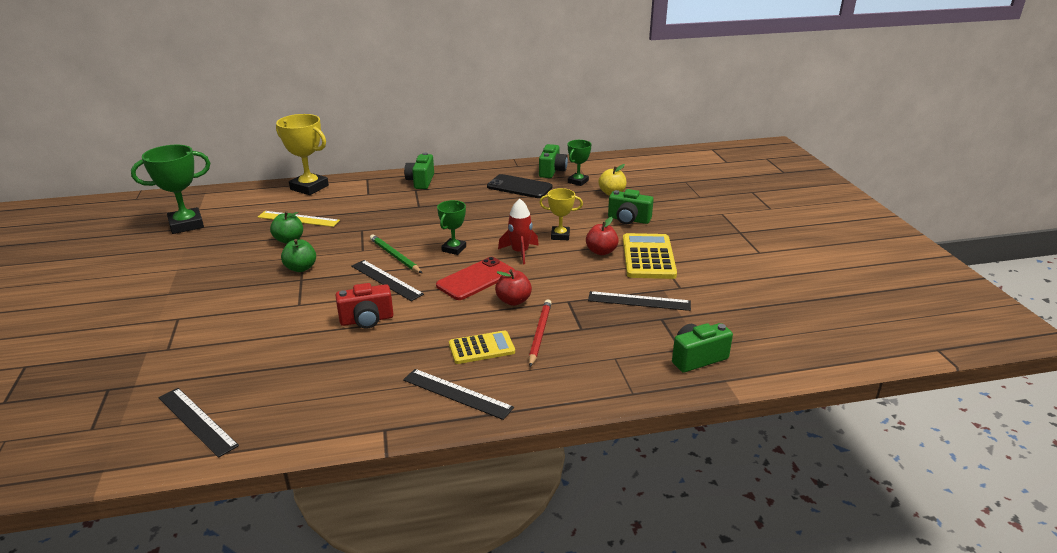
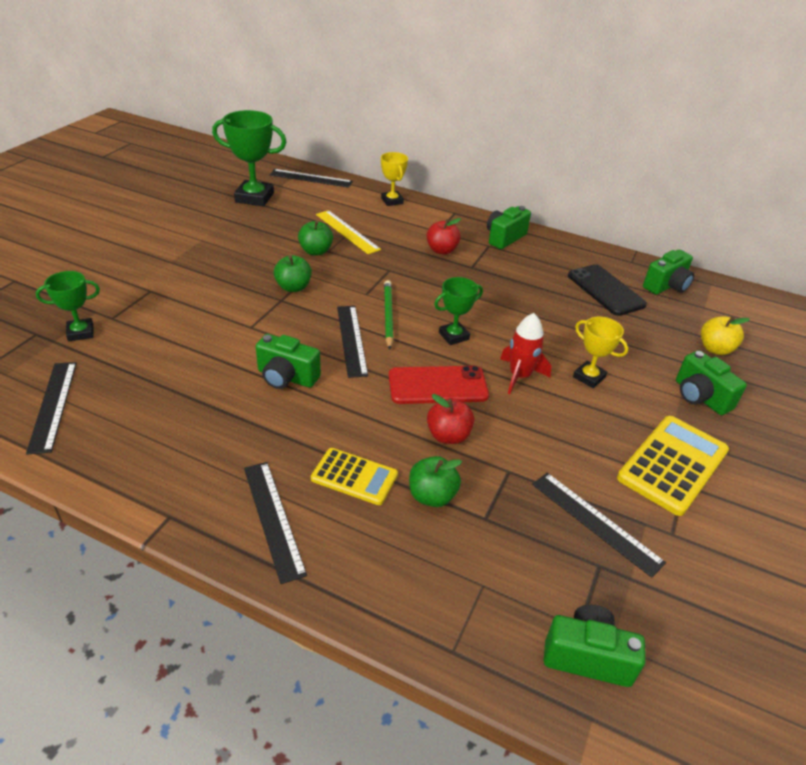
camera: 35 degrees right, 10 degrees up
yellow trophy [276,114,329,195] -> yellow trophy [381,152,408,206], size x0.58
red camera [335,283,394,329] -> green camera [256,334,321,389]
red pencil [529,299,551,367] -> green apple [409,456,462,507]
green trophy [568,140,592,186] -> green trophy moved to [36,271,100,341]
red apple [586,217,619,255] -> red apple moved to [426,218,461,254]
none -> black ruler [270,169,353,188]

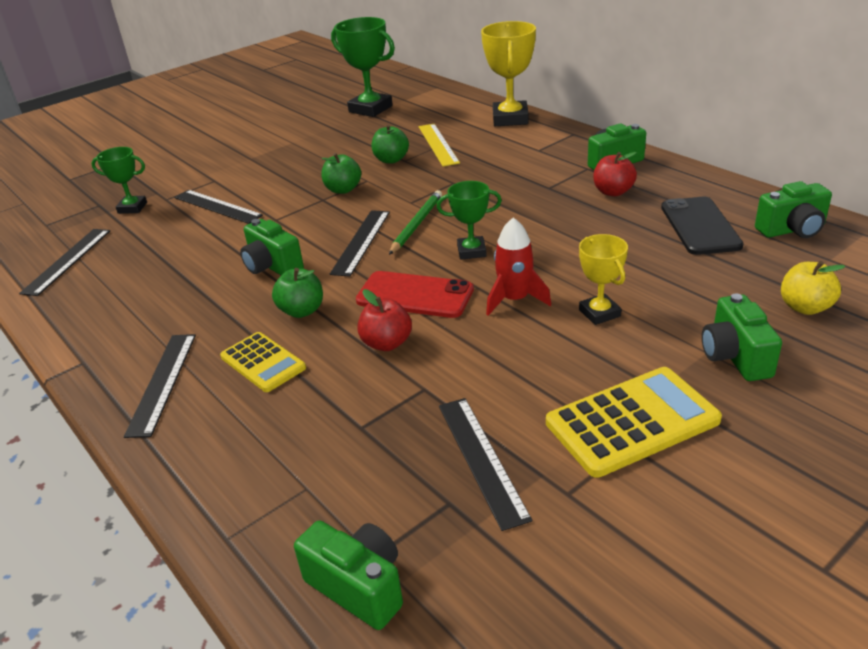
camera: 30 degrees right, 5 degrees down
black ruler [270,169,353,188] -> black ruler moved to [174,190,263,224]
yellow trophy [381,152,408,206] -> yellow trophy [481,21,536,126], size x1.71
green apple [409,456,462,507] -> green apple moved to [272,268,323,318]
red apple [426,218,461,254] -> red apple moved to [593,152,637,196]

